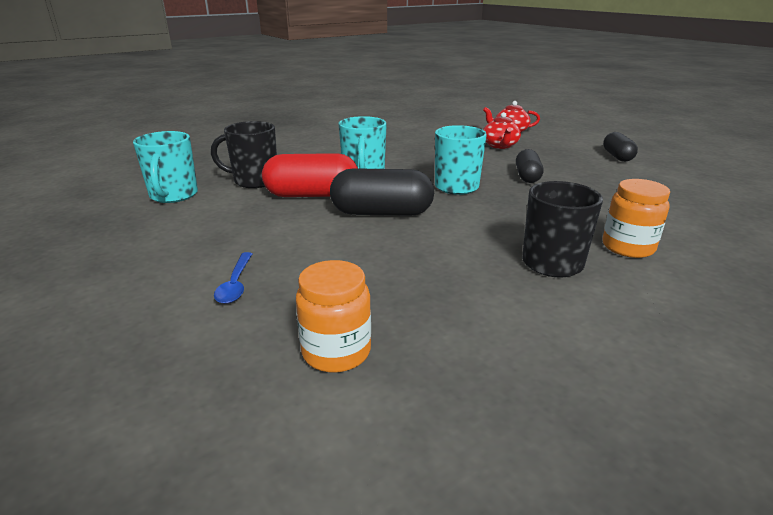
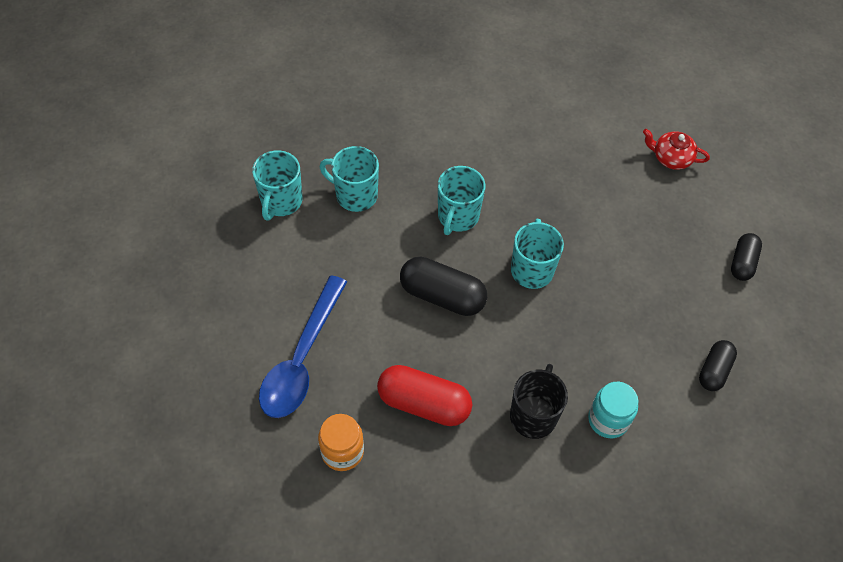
camera: 20 degrees right, 30 degrees up
black mug [211,121,277,188] -> turquoise mug [320,146,379,212]
blue spoon [214,252,252,304] -> blue spoon [259,275,347,418], size x2.33
red capsule [262,153,358,197] -> red capsule moved to [377,365,472,426]
red teapot [483,112,521,149] -> none
black capsule [516,149,543,183] -> black capsule moved to [699,340,737,391]
orange jar [602,179,670,258] -> turquoise jar [588,382,638,438]

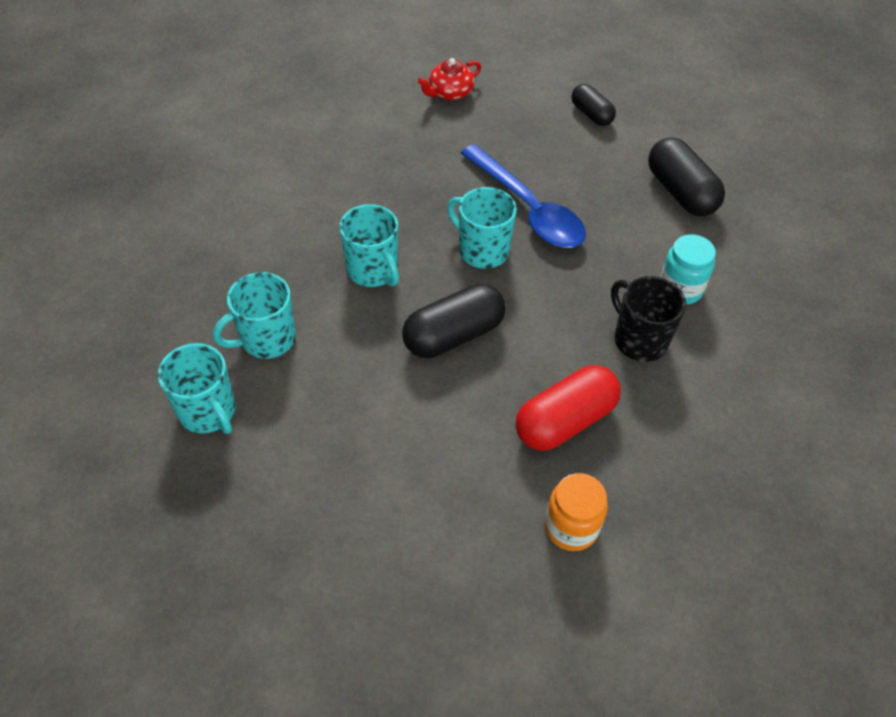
camera: 55 degrees left, 5 degrees down
blue spoon [259,275,347,418] -> blue spoon moved to [461,144,586,248]
black capsule [699,340,737,391] -> black capsule [648,137,725,216], size x1.64

